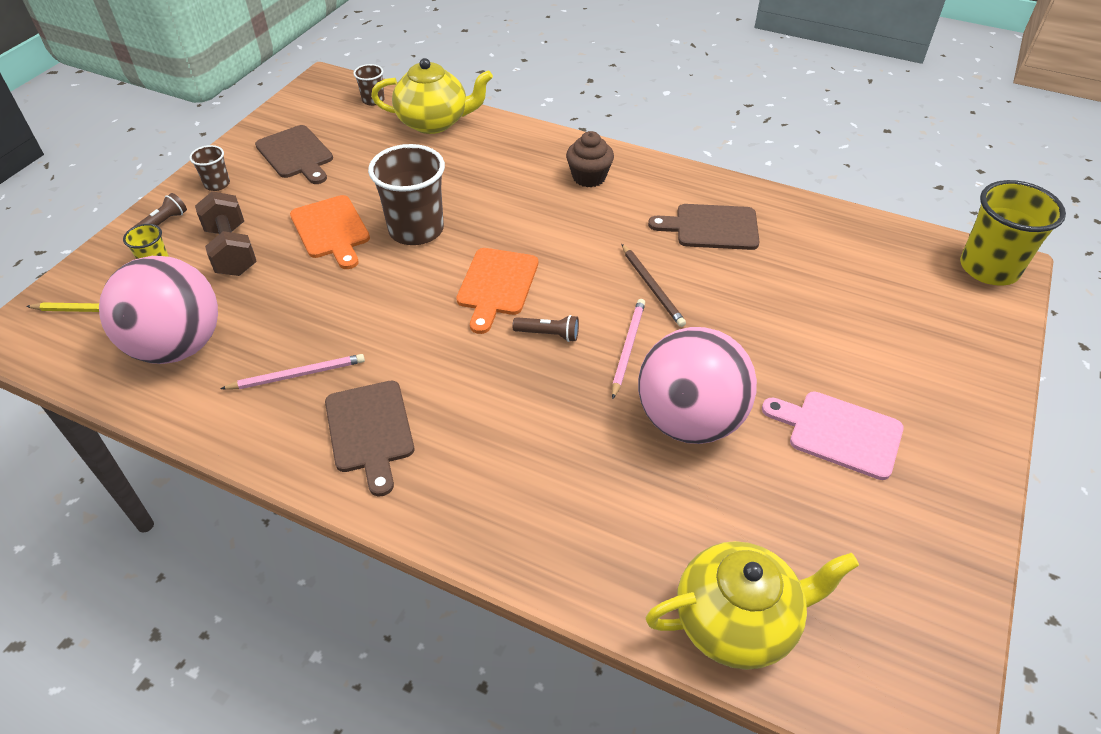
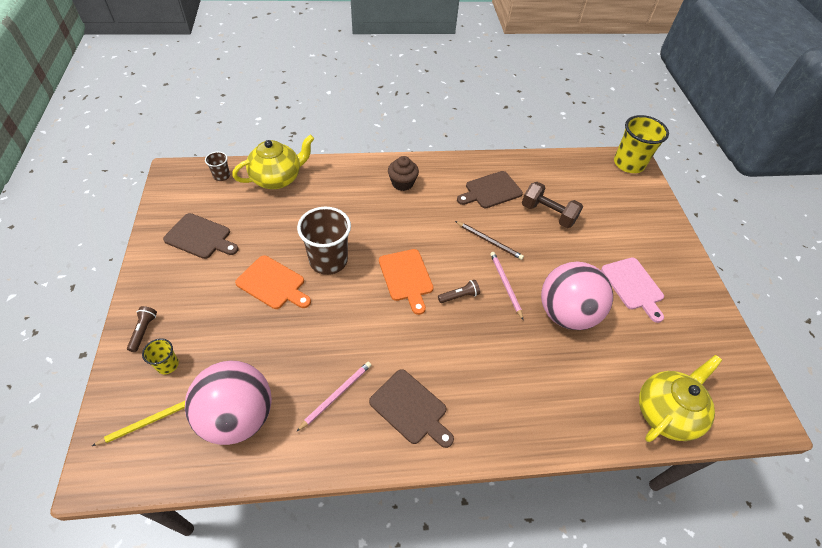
camera: 35 degrees left, 5 degrees up
brown cup [189,145,230,191] -> none
brown dumbbell [195,191,257,276] -> brown dumbbell moved to [522,182,583,228]
pink cutting board [762,391,903,480] -> pink cutting board turned 105 degrees counterclockwise [601,257,664,323]

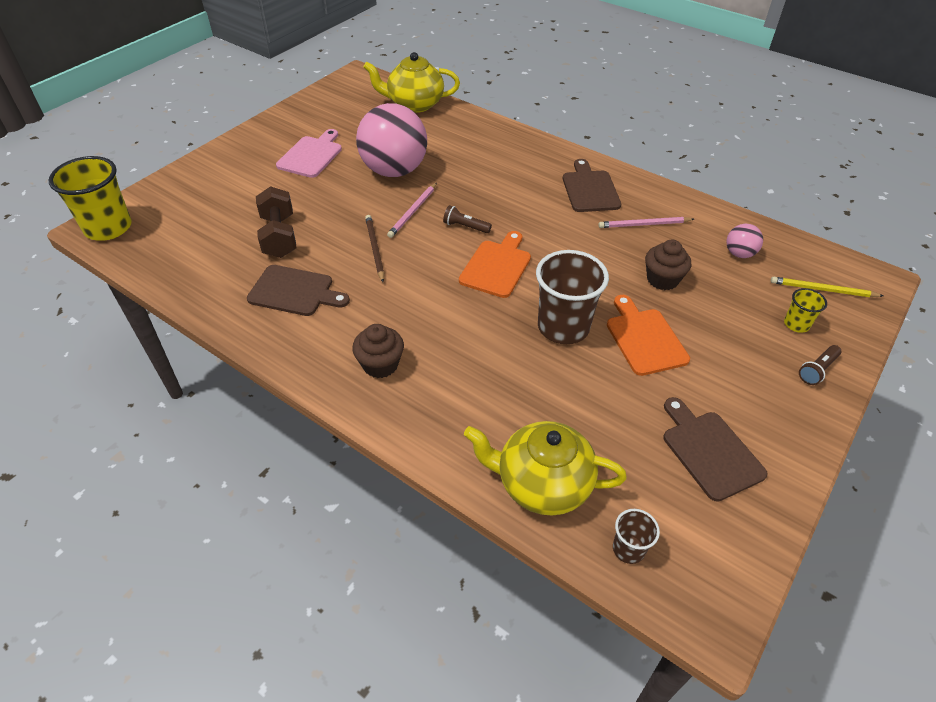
camera: 135 degrees left, 5 degrees down
pink ball [185,361,272,445] -> pink ball [727,224,763,258], size x0.44
none -> brown cupcake [645,240,691,290]

